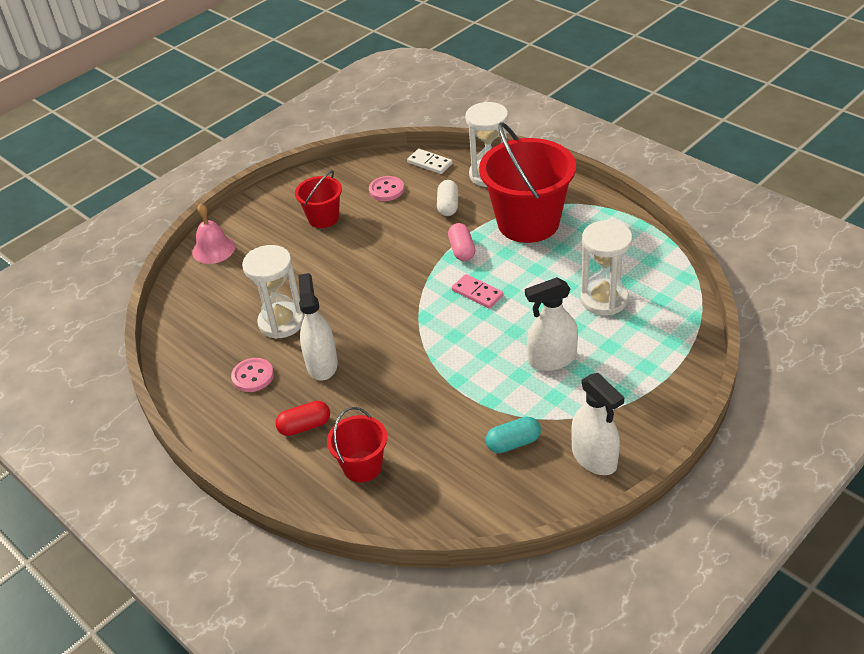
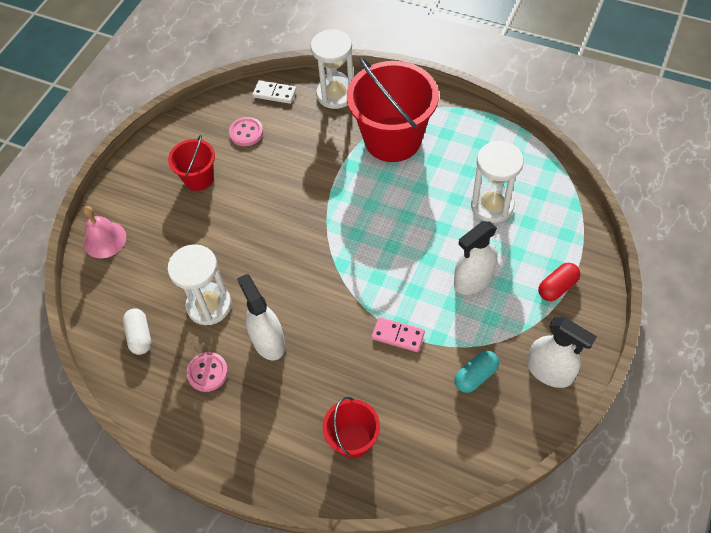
camera: 20 degrees left, 15 degrees up
red capsule [275,401,330,436] -> red capsule moved to [538,263,580,301]
white capsule [437,180,458,216] -> white capsule moved to [123,308,151,355]
pink capsule [448,223,475,261] -> none
pink domino [452,274,504,309] -> pink domino moved to [371,317,425,352]

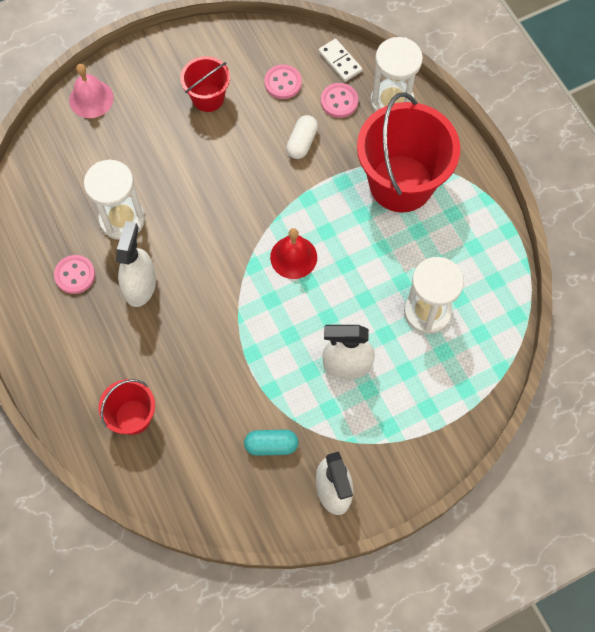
camera: 35 degrees right, 10 degrees up
white capsule [123,308,151,355] -> white capsule moved to [286,115,318,159]
pink domino [371,317,425,352] -> none
red capsule [538,263,580,301] -> none
none -> red bell [270,228,317,279]
none -> pink button [321,83,358,118]

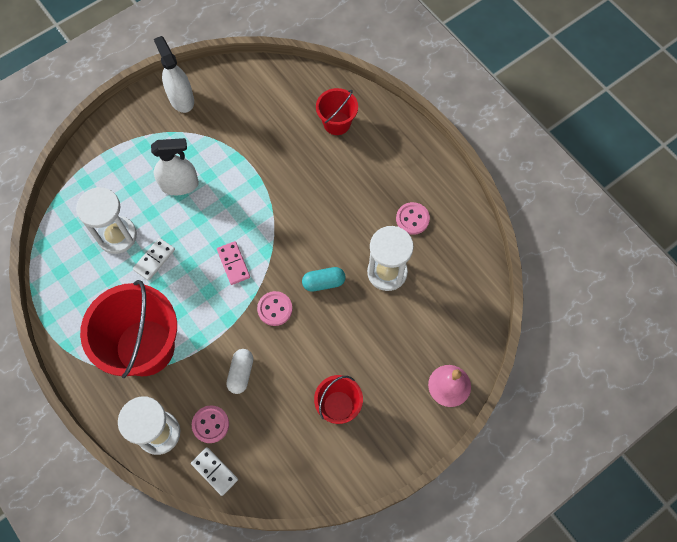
camera: 170 degrees right, 0 degrees up
white spray bottle [116,221,156,307] -> none
turquoise capsule [244,430,298,456] -> turquoise capsule moved to [302,267,346,292]
pink button [264,65,302,99] -> pink button moved to [257,291,293,326]
red bell [270,228,317,279] -> pink domino [217,241,250,285]
none -> white domino [133,238,175,281]

